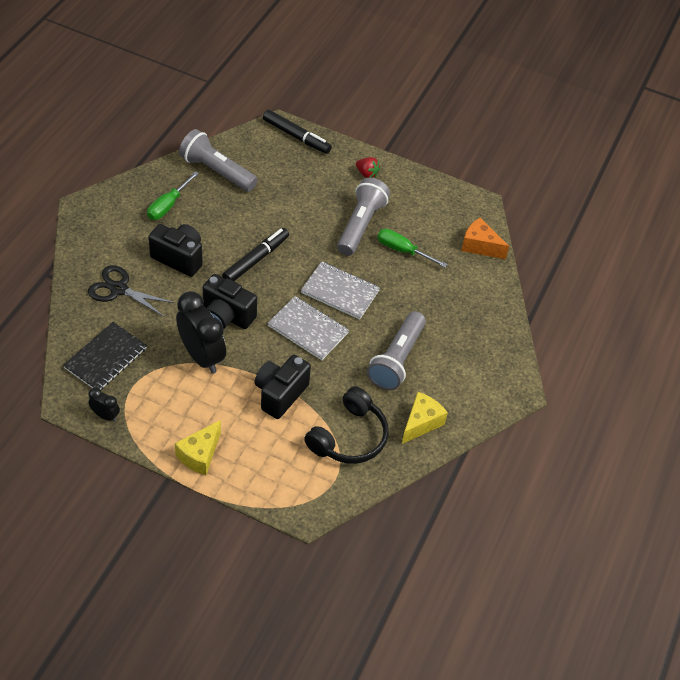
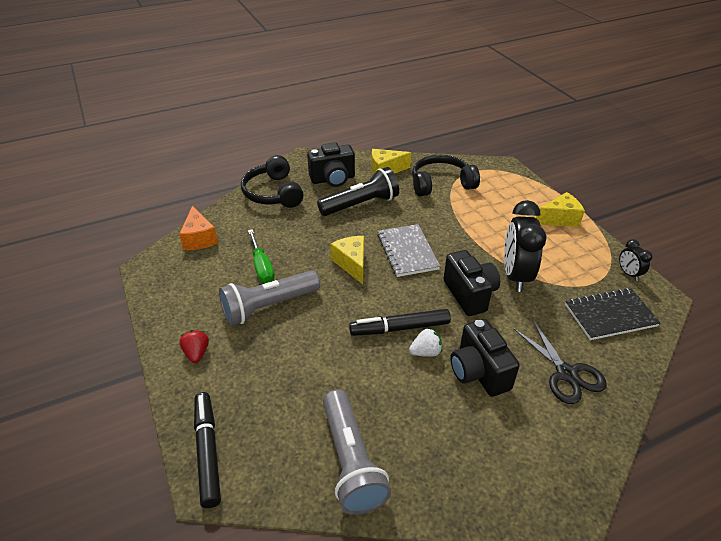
camera: 135 degrees left, 10 degrees down
green screwdriver [147,172,199,220] -> none
black camera [254,355,311,419] -> black camera moved to [307,142,355,187]
grey notebook [301,261,380,320] -> yellow cheese [330,236,364,284]
grey flashlight [367,311,426,390] -> black flashlight [317,167,399,216]
none -> black headphones [241,155,304,208]
none -> white strawberry [409,328,442,357]

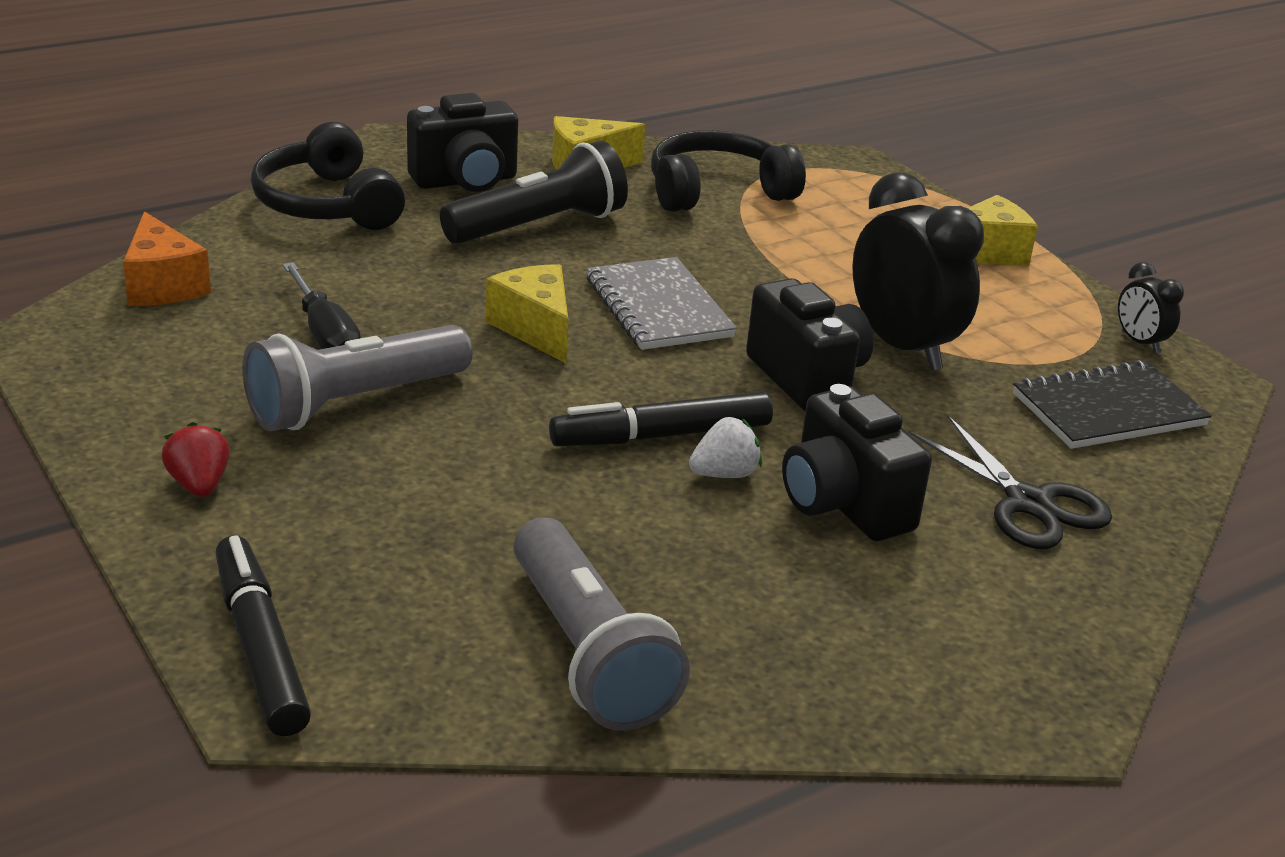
camera: 10 degrees left, 10 degrees down
green screwdriver [248,229,275,283] -> black screwdriver [282,262,361,349]
black clock [504,200,547,292] -> black clock turned 150 degrees clockwise [852,172,984,370]

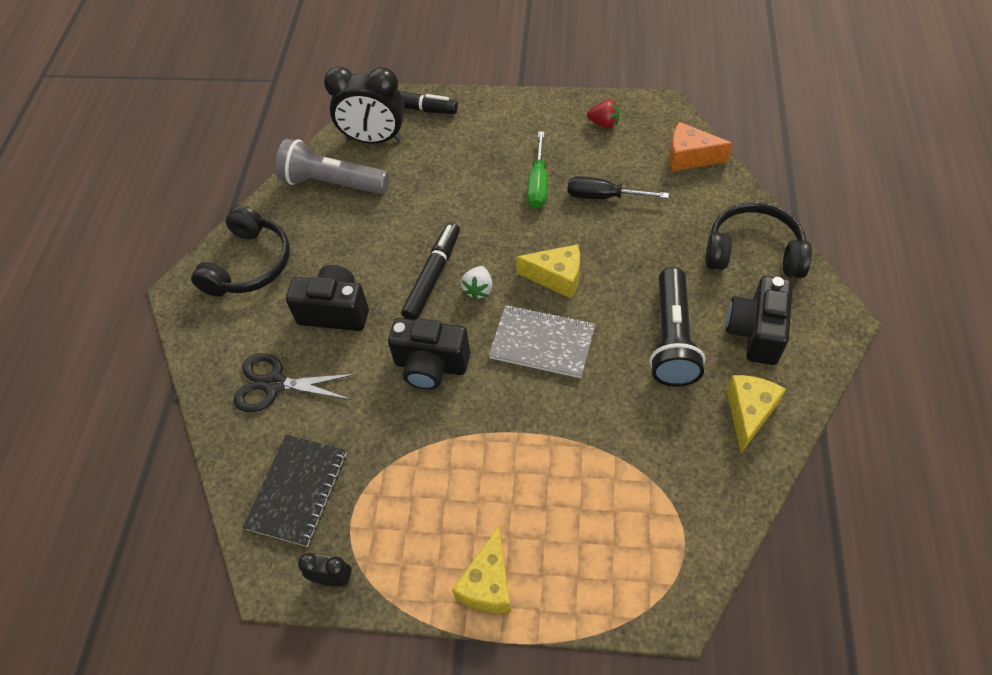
camera: 135 degrees right, 25 degrees up
red strawberry [162,422,230,497] -> red strawberry moved to [587,100,620,129]
grey flashlight [242,325,473,431] -> green screwdriver [527,131,547,208]
black headphones [651,130,806,212] -> black headphones moved to [191,205,290,297]
white strawberry [689,416,762,478] -> white strawberry moved to [461,266,493,300]
black clock [852,172,984,370] -> black clock moved to [324,66,405,144]

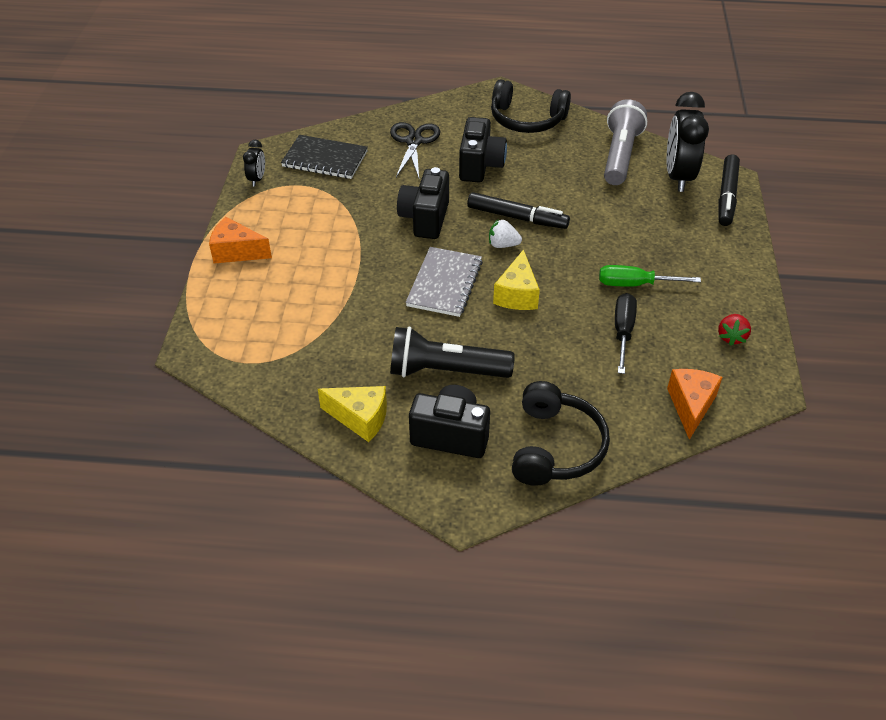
camera: 85 degrees right, 10 degrees down
yellow cheese [452,526,511,613] -> orange cheese [209,217,272,263]

